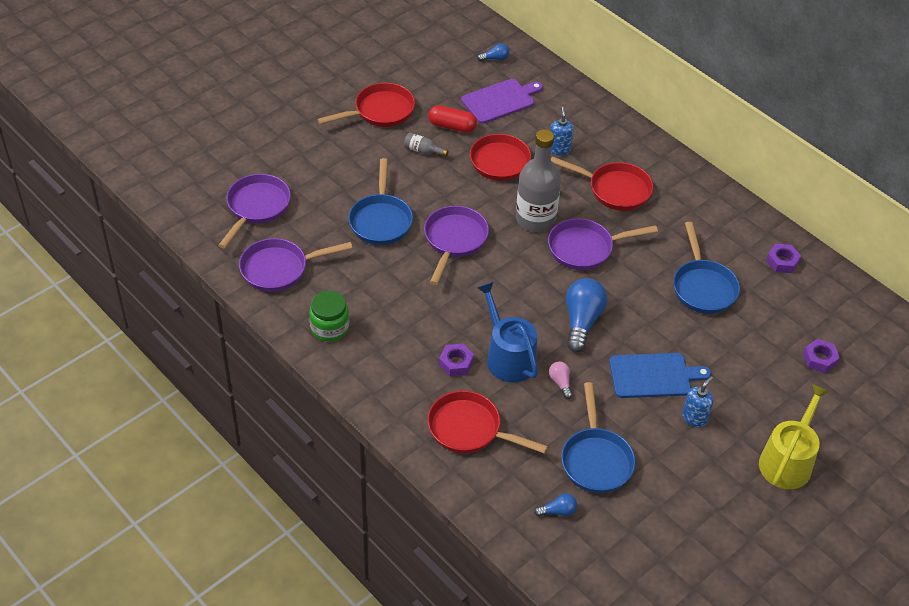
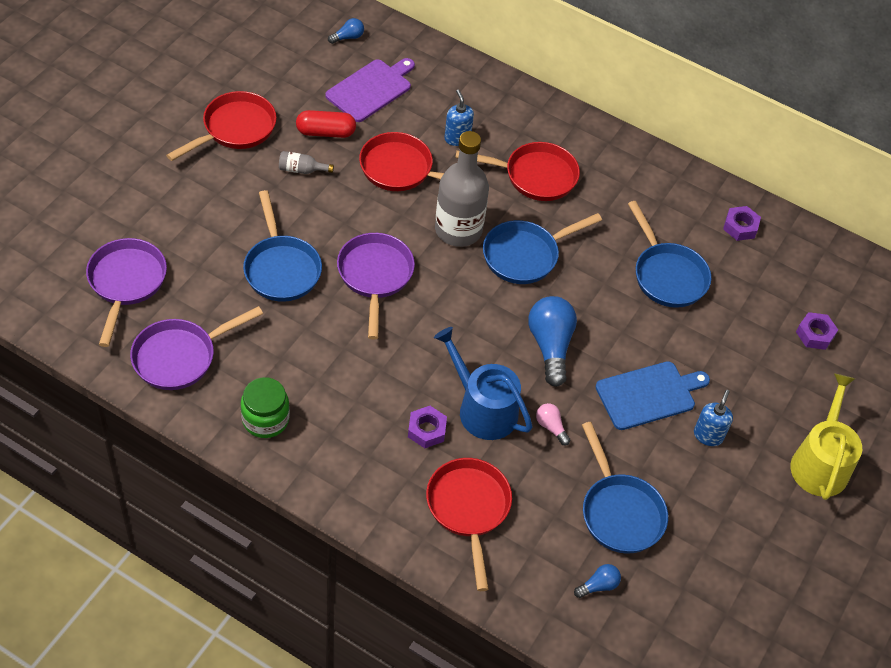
camera: 20 degrees left, 5 degrees up
red pan [428,391,548,454] -> red pan turned 75 degrees clockwise [426,458,512,591]
purple pan [548,218,658,270] -> blue pan [483,213,602,284]

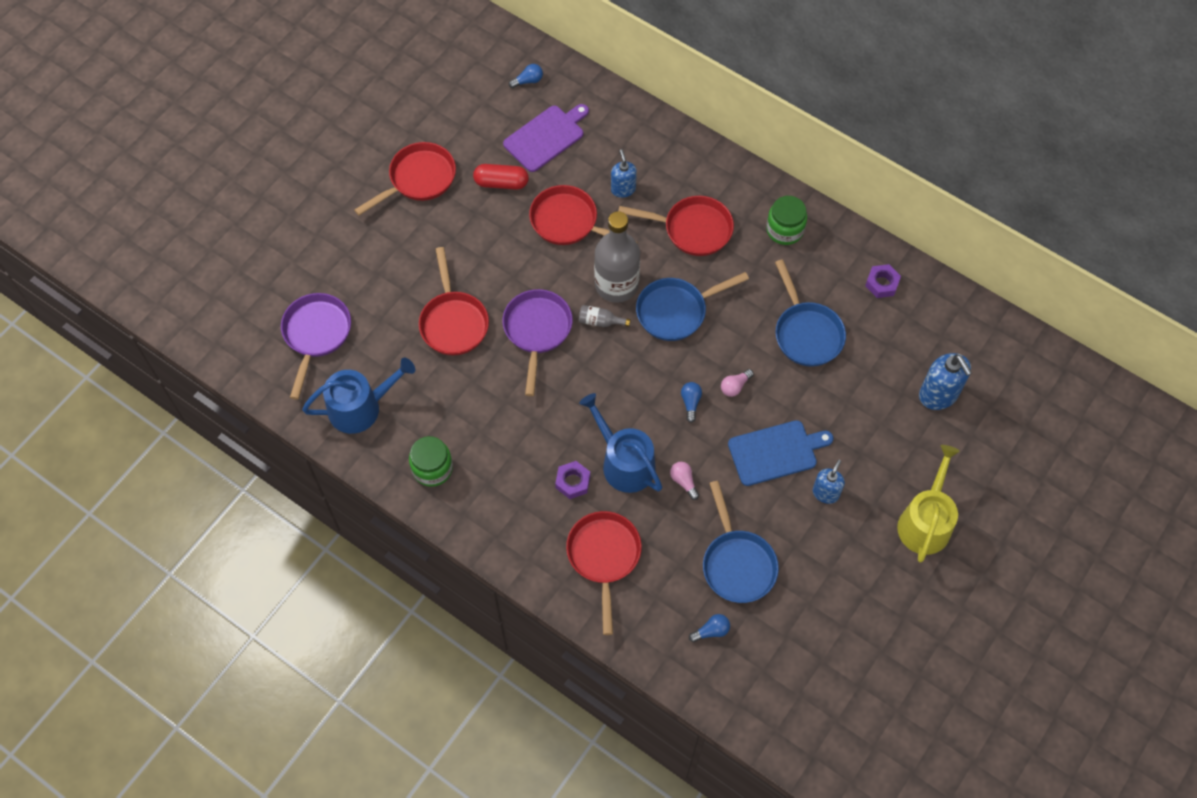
camera: 10 degrees right, 10 degrees up
purple pan [130,306,263,390] -> blue watering can [302,358,415,434]
blue pan [243,190,322,302] -> red pan [419,247,489,356]
grey bottle [279,151,334,174] -> grey bottle moved to [579,305,631,327]
blue light bulb [528,296,577,387] -> blue light bulb [681,382,702,423], size x0.49
purple nut [796,312,838,350] -> blue soap dispenser [919,353,972,410]
none -> pink light bulb [721,369,754,397]
none -> green jar [766,196,807,245]

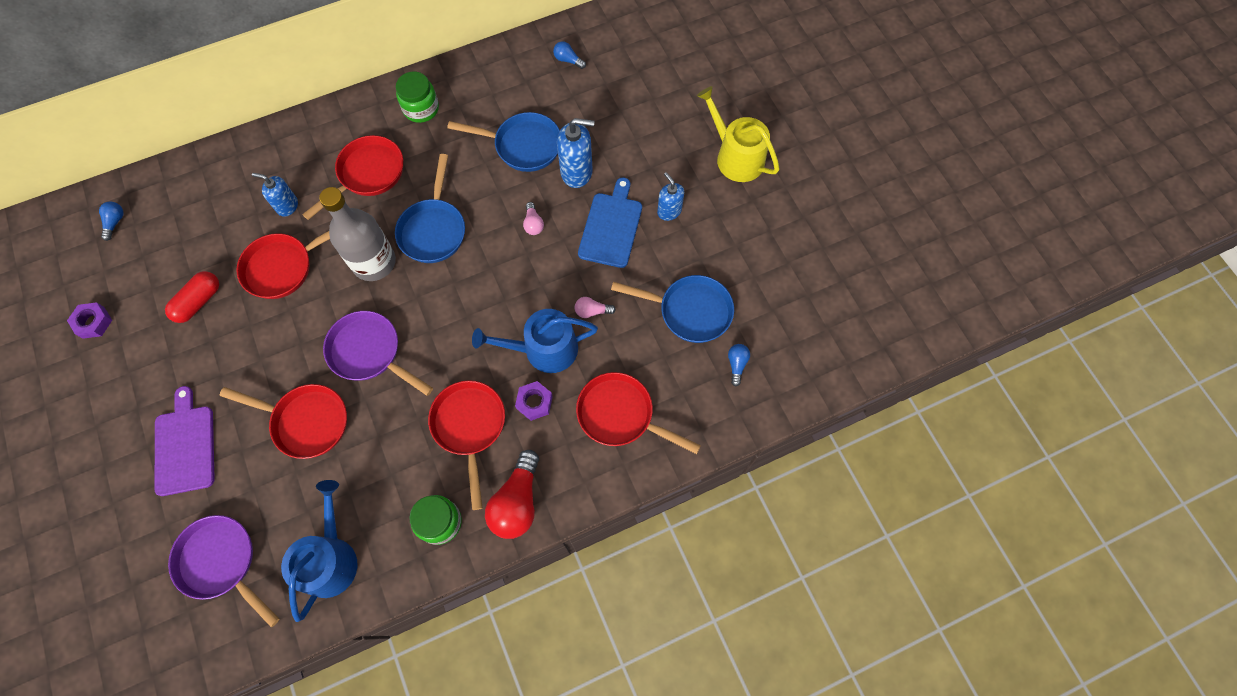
camera: 60 degrees left, 5 degrees up
red pan [354,142,456,215] -> red pan moved to [428,380,505,510]
purple cutting board [503,104,589,172] -> purple cutting board moved to [155,386,215,496]
grey bottle [579,305,631,327] -> none
blue light bulb [681,382,702,423] -> blue light bulb moved to [553,41,586,69]
purple nut [865,264,901,298] -> purple nut moved to [67,302,112,339]
blue soap dispenser [919,353,972,410] -> blue soap dispenser moved to [557,118,594,188]
none -> red light bulb [485,450,539,539]

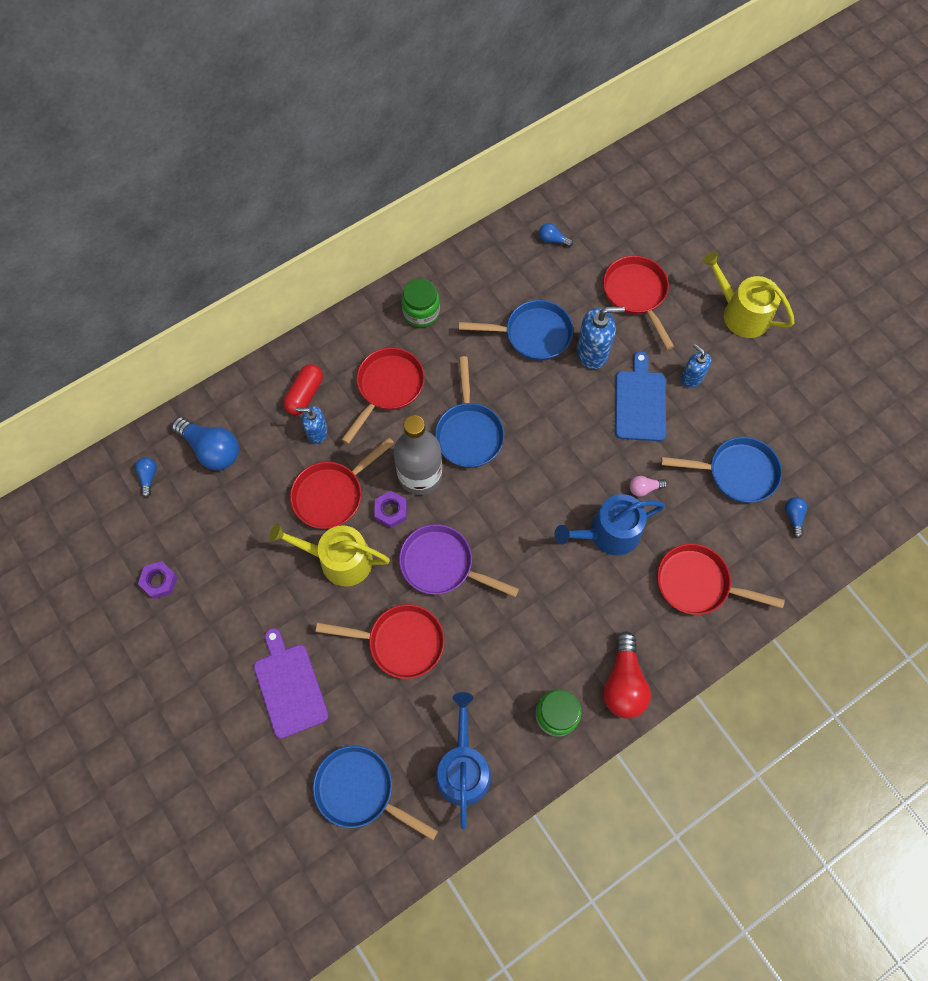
camera: 10 degrees left, 0 degrees up
red capsule [165,271,219,323] -> red capsule moved to [283,364,323,415]
purple pan [168,515,279,627] -> blue pan [313,745,438,840]
red pan [428,380,505,510] -> red pan moved to [603,256,674,350]
purple nut [515,381,553,421] -> purple nut moved to [374,491,407,528]
pink light bulb [523,202,544,235] -> none
none -> blue light bulb [172,417,239,470]
none -> yellow watering can [269,523,390,587]

